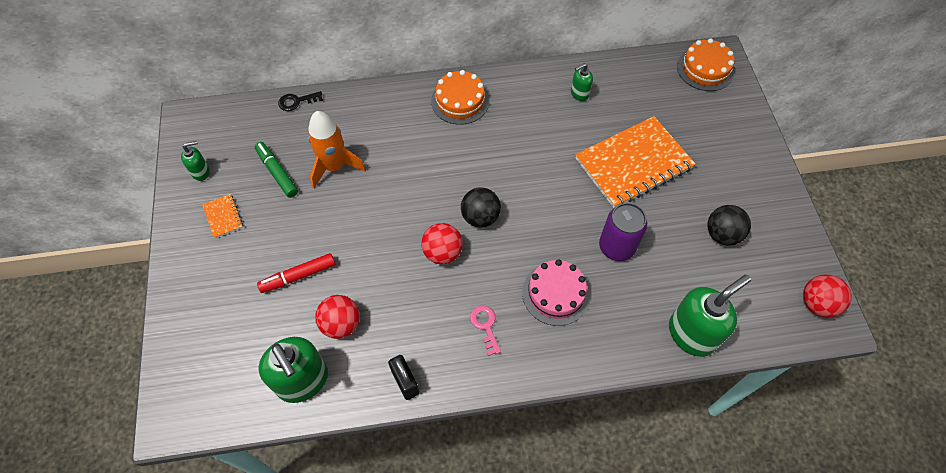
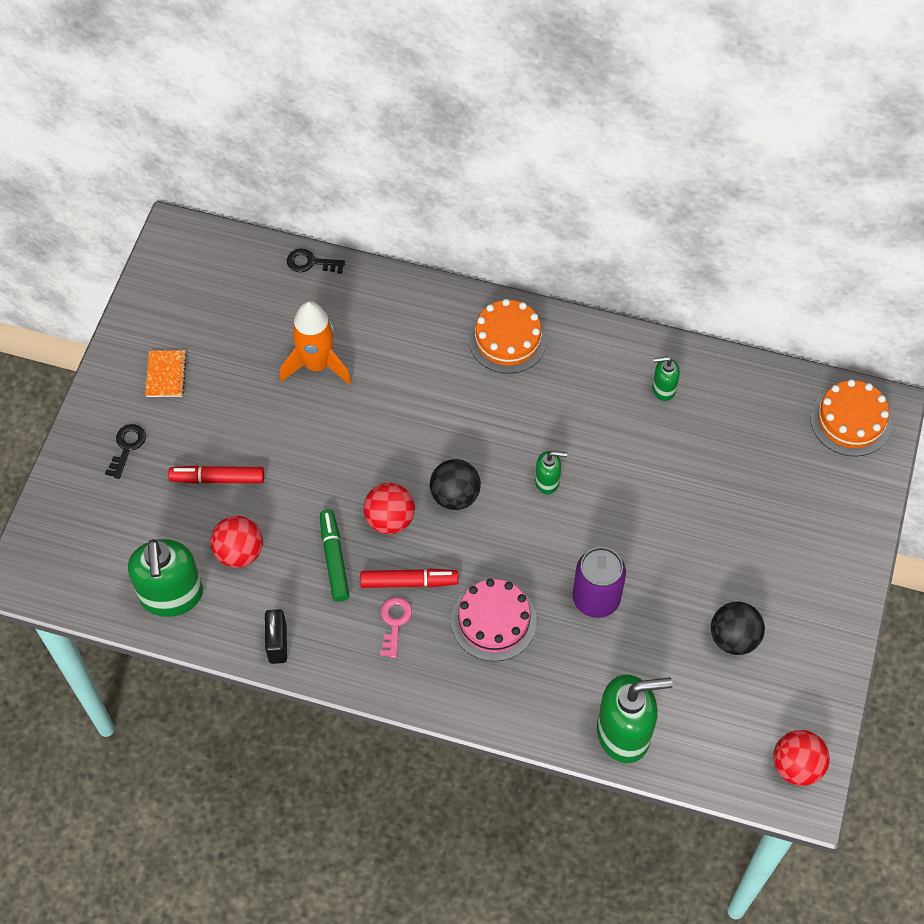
camera: 25 degrees right, 0 degrees up
green soap dispenser [181,141,210,181] -> green soap dispenser moved to [535,451,567,494]
green marker [255,142,298,198] -> green marker moved to [320,509,350,602]
orange notebook [575,116,695,208] -> none
none -> black key [105,424,146,479]
none -> red marker [360,568,458,588]

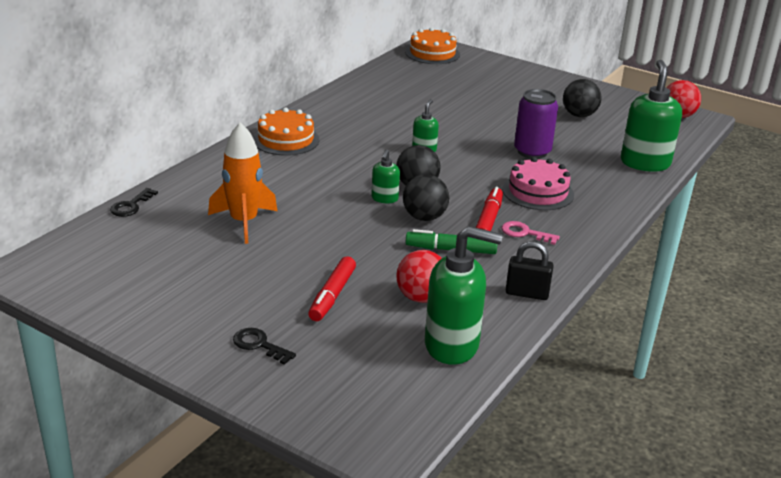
camera: 75 degrees left, 30 degrees down
orange notebook [145,350,187,397] -> none
red ball [363,483,415,534] -> black ball [403,174,449,221]
green soap dispenser [652,356,680,401] -> green soap dispenser moved to [371,149,400,203]

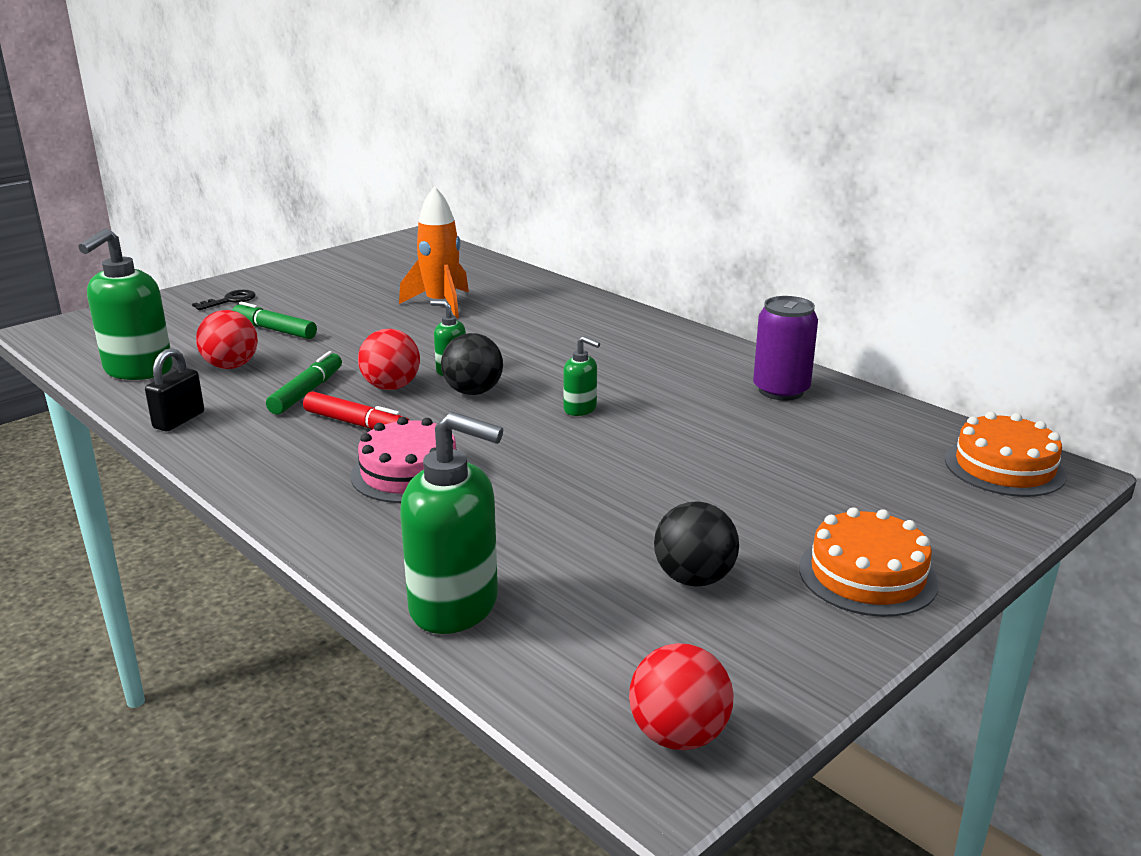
camera: 105 degrees right, 5 degrees down
black key [110,188,158,217] -> none
orange cake [253,108,319,156] -> orange cake moved to [799,507,939,617]
red marker [308,256,356,321] -> green marker [232,302,317,339]
black ball [403,174,449,221] -> red ball [358,329,420,390]
pink key [501,221,560,245] -> none
purple can [514,89,558,159] -> purple can moved to [753,296,818,400]

